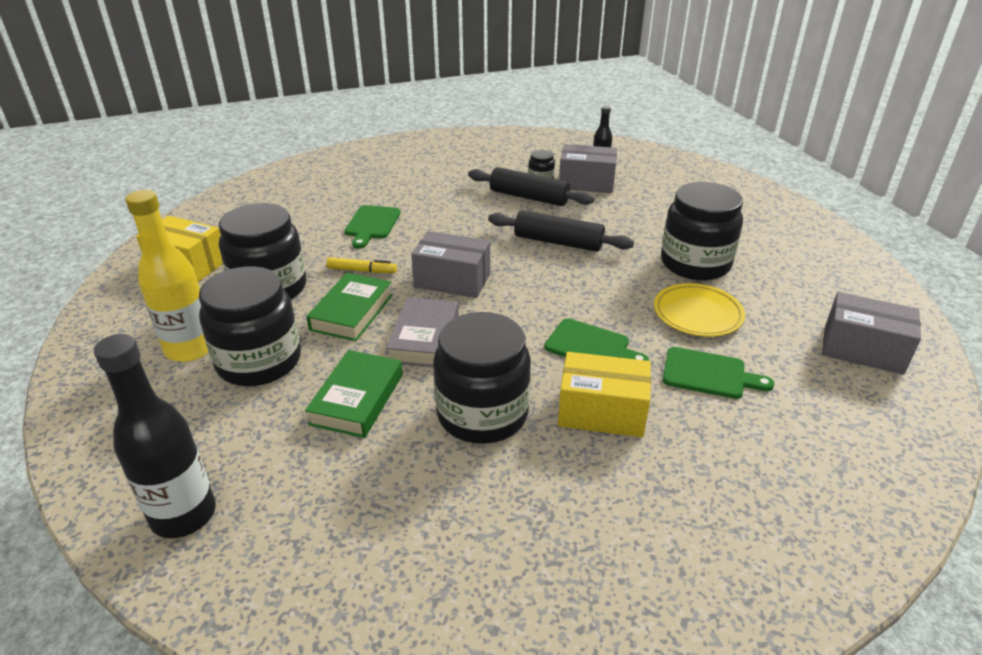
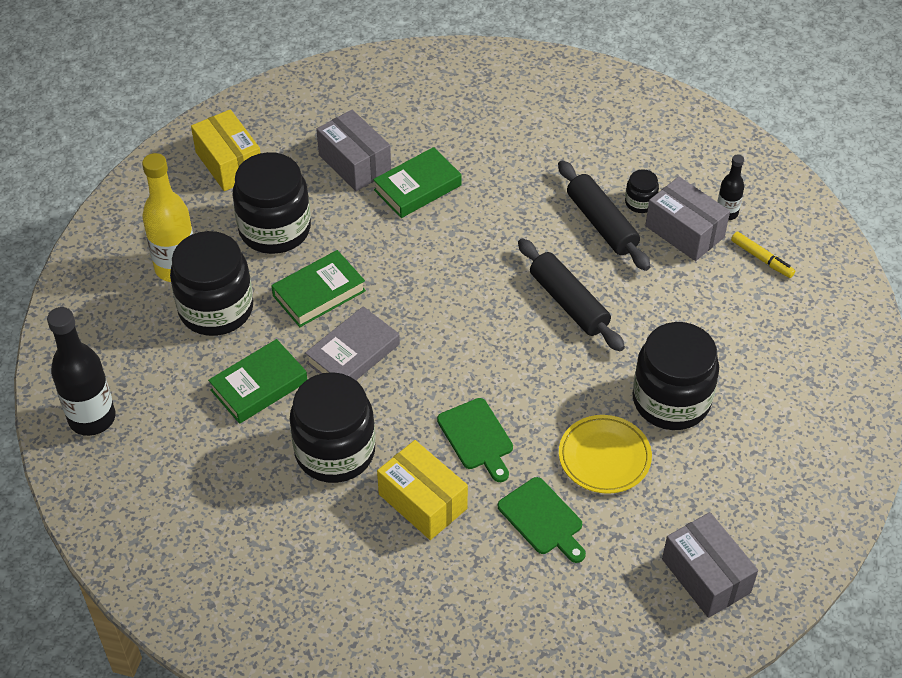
camera: 35 degrees right, 15 degrees up
yellow marker [326,257,397,273] -> yellow marker moved to [731,232,795,278]
green cutting board [345,205,401,248] -> green book [373,147,462,218]
grey box [411,231,490,298] -> grey box moved to [316,110,391,191]

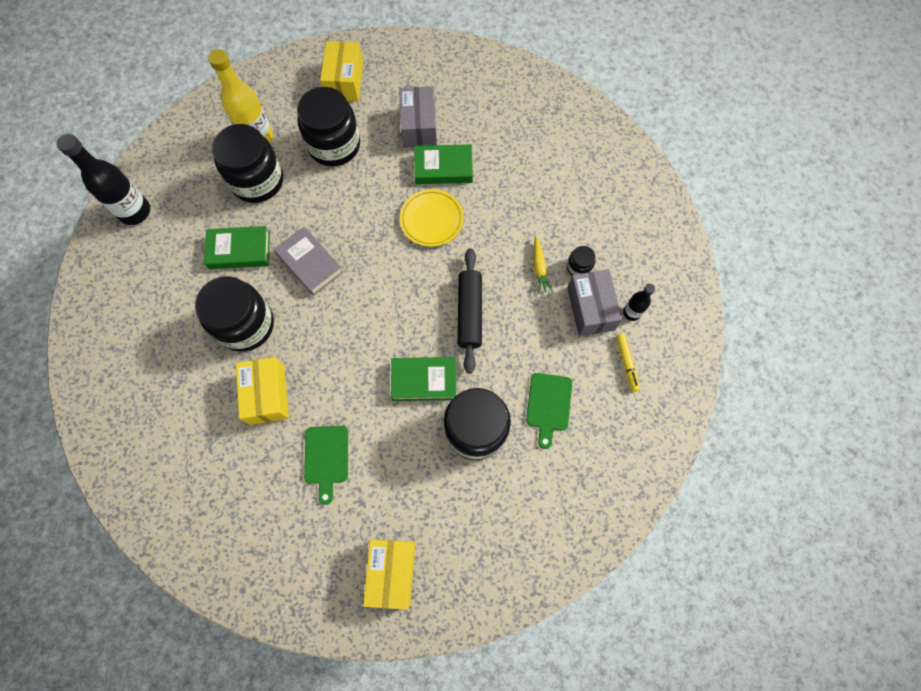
camera: 35 degrees right, 20 degrees up
green book [271,250,366,327] -> green book moved to [391,357,456,401]
grey book [305,306,400,380] -> grey book turned 60 degrees clockwise [274,227,343,296]
green cutting board [437,398,513,482] -> green cutting board moved to [526,373,572,449]
black rolling pin [558,161,651,271] -> yellow carrot [533,235,553,294]
yellow plate [559,415,652,494] -> yellow plate moved to [400,189,464,247]
grey box [662,512,758,618] -> yellow box [363,539,415,610]

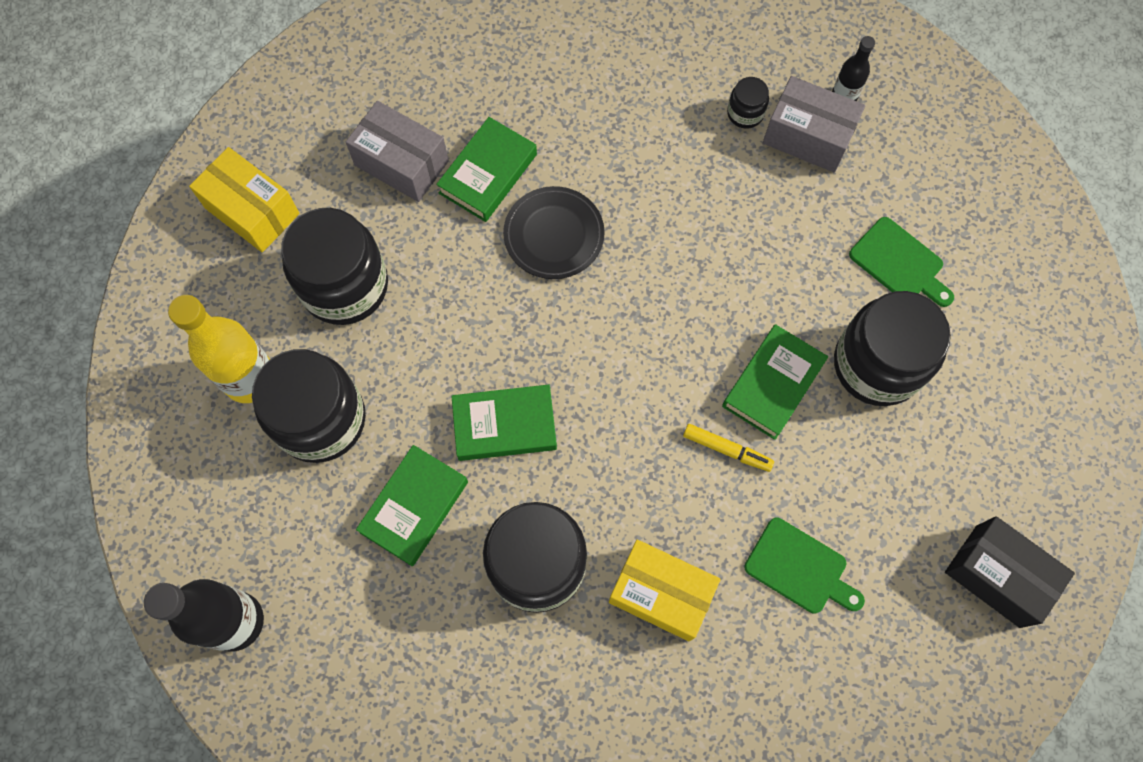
camera: 55 degrees left, 0 degrees up
grey book [274,227,343,296] -> green book [451,385,557,461]
yellow box [363,539,415,610] -> black box [945,516,1075,628]
yellow plate [400,189,464,247] -> black plate [503,186,605,279]
black rolling pin [458,248,482,374] -> none
yellow carrot [533,235,553,294] -> none
yellow marker [616,333,640,392] -> yellow marker moved to [683,424,774,472]

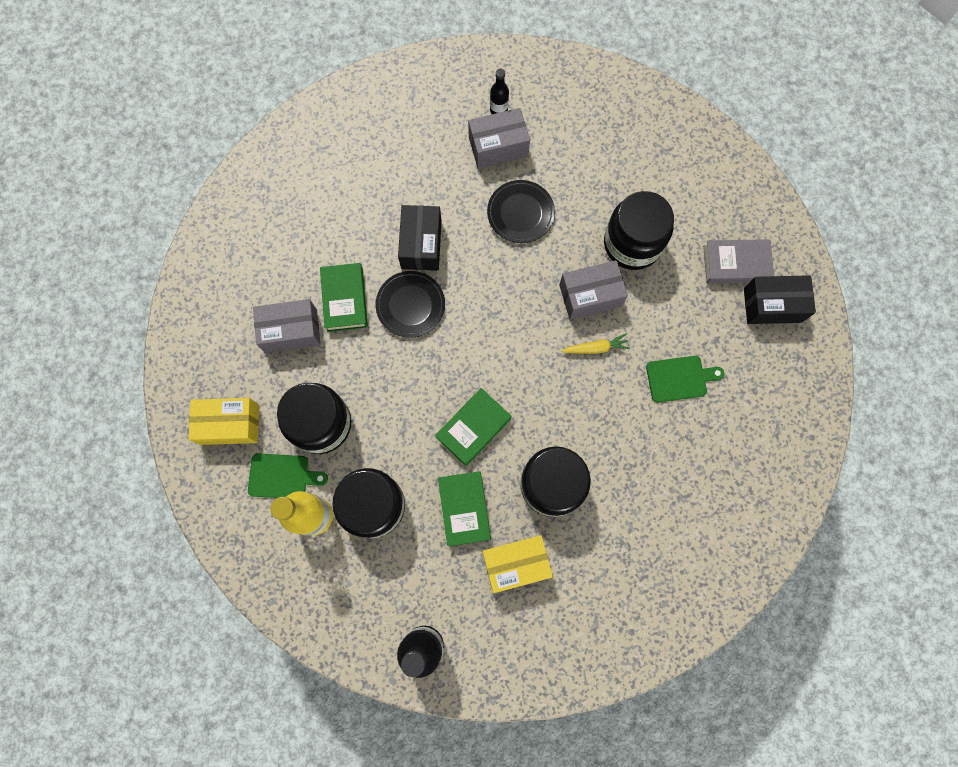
camera: 40 degrees left, 5 degrees up
yellow box [609,540,721,641] -> yellow box moved to [482,535,553,593]
yellow marker [683,424,774,472] -> yellow carrot [561,333,630,354]
green book [722,324,828,440] -> grey box [559,260,628,320]
black jar [727,77,769,129] -> none
green cutting board [849,217,954,307] -> green cutting board moved to [248,453,328,498]
none -> black box [398,205,442,271]
none -> black plate [487,180,555,243]
none -> grey book [703,239,774,283]

